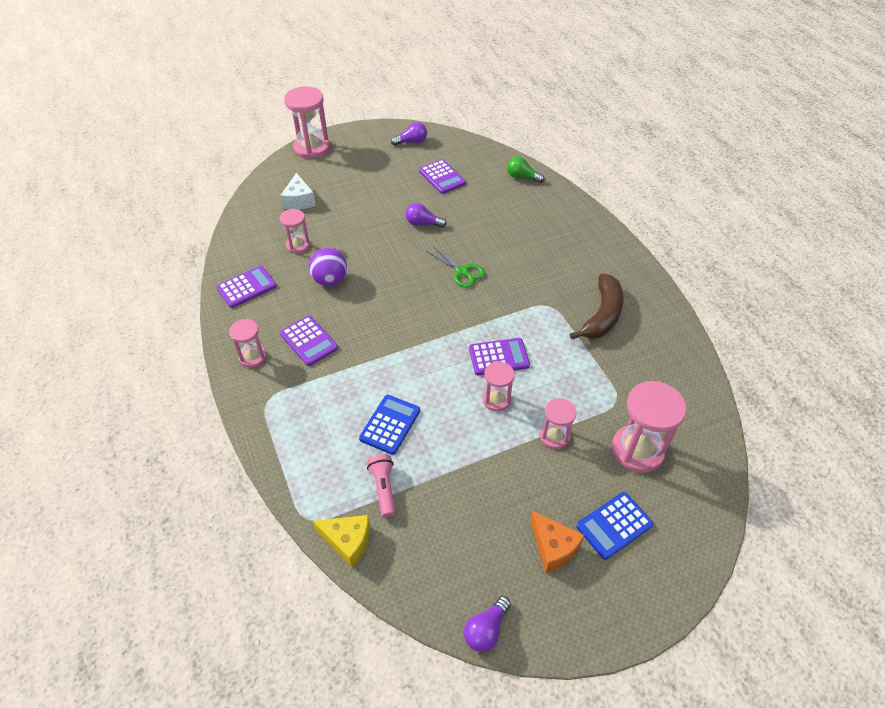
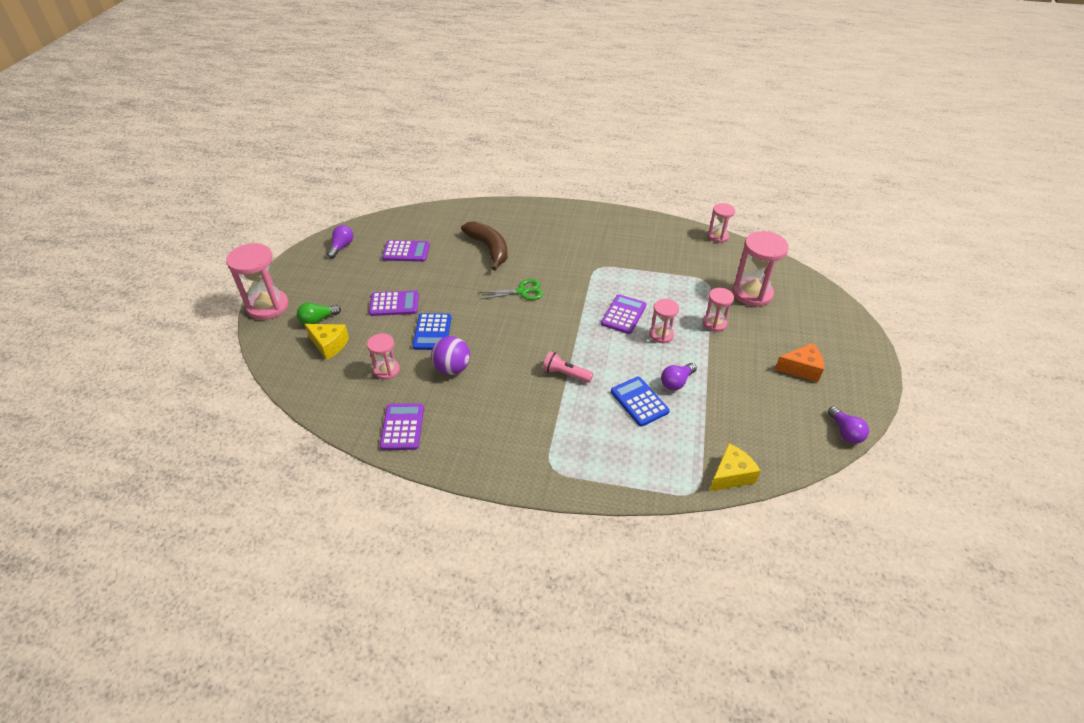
camera: 55 degrees left, 5 degrees down
pink hourglass [229,319,267,368] -> pink hourglass moved to [708,203,735,243]
white cheese [280,173,316,210] -> yellow cheese [305,324,349,360]
purple calculator [280,316,338,366] -> purple calculator moved to [369,290,419,316]
pink flashlight [367,454,396,518] -> pink flashlight moved to [543,351,593,383]
purple light bulb [405,203,447,228] -> purple light bulb moved to [661,363,697,390]
green light bulb [507,157,544,183] -> green light bulb moved to [297,303,341,325]
brown banana [570,274,624,339] -> brown banana moved to [461,221,508,271]
blue calculator [576,492,653,560] -> blue calculator moved to [412,313,451,350]

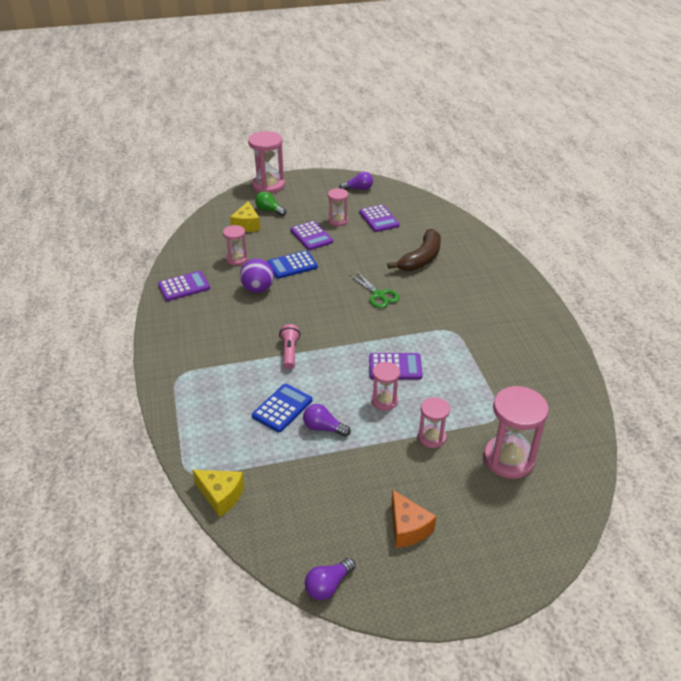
camera: 65 degrees right, 5 degrees down
pink hourglass [708,203,735,243] -> pink hourglass moved to [328,188,348,226]

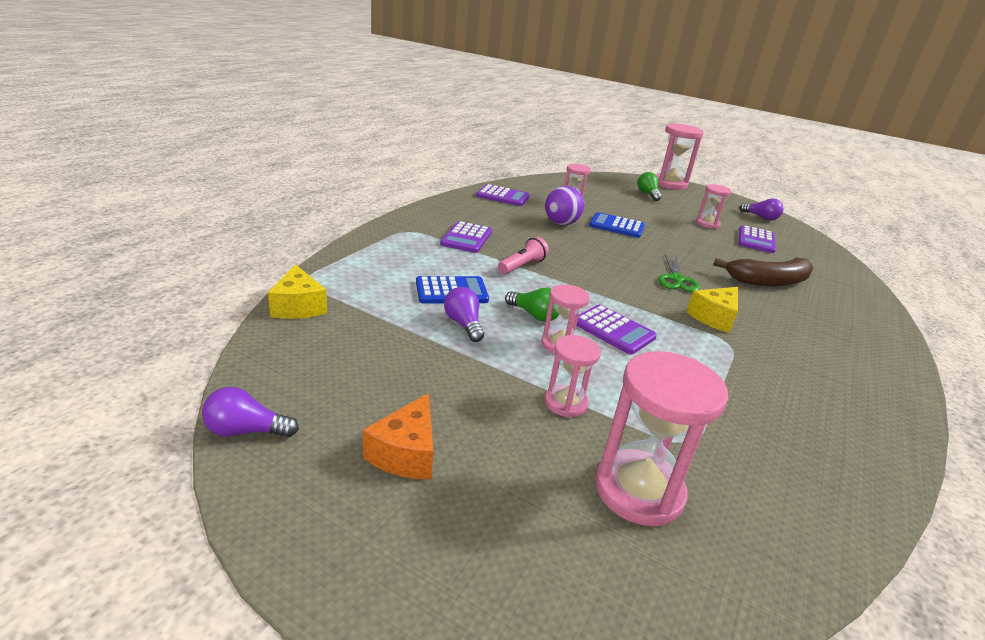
camera: 40 degrees right, 10 degrees down
yellow cheese [230,201,260,232] -> yellow cheese moved to [686,287,738,333]
purple calculator [290,221,333,250] -> purple calculator moved to [440,221,492,253]
none -> green light bulb [505,288,560,322]

